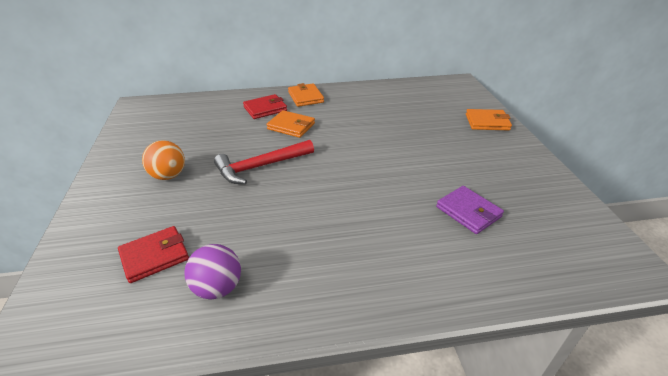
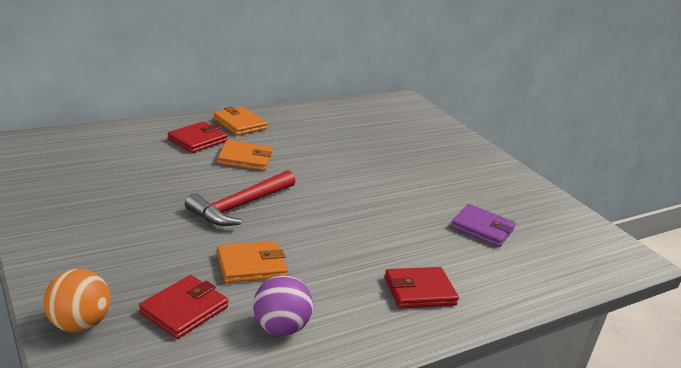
camera: 25 degrees left, 10 degrees down
orange ball [142,140,185,180] -> orange ball moved to [44,269,111,332]
orange wallet [466,109,512,130] -> orange wallet moved to [217,241,288,283]
none -> red wallet [385,267,459,309]

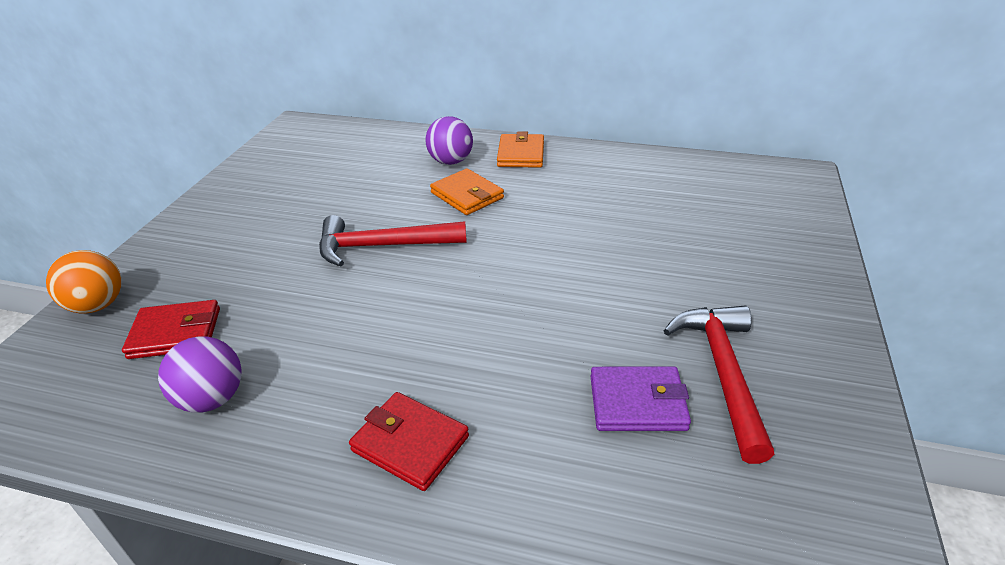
camera: 50 degrees right, 10 degrees up
red wallet [168,121,228,153] -> purple ball [425,116,473,165]
orange wallet [217,241,288,283] -> none
purple wallet [451,204,516,247] -> purple wallet turned 75 degrees counterclockwise [590,366,691,431]
none -> red hammer [663,306,774,464]

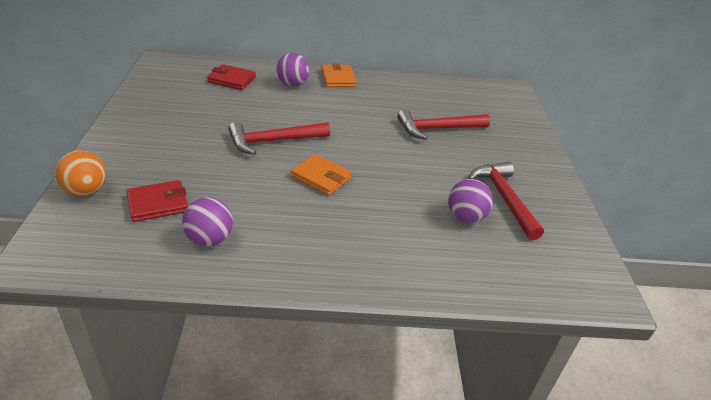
camera: 20 degrees left, 0 degrees up
red wallet [349,392,469,491] -> red wallet moved to [207,64,256,90]
orange wallet [430,169,504,215] -> orange wallet moved to [291,154,352,196]
purple wallet [590,366,691,431] -> purple ball [448,179,493,223]
none -> red hammer [397,109,490,140]

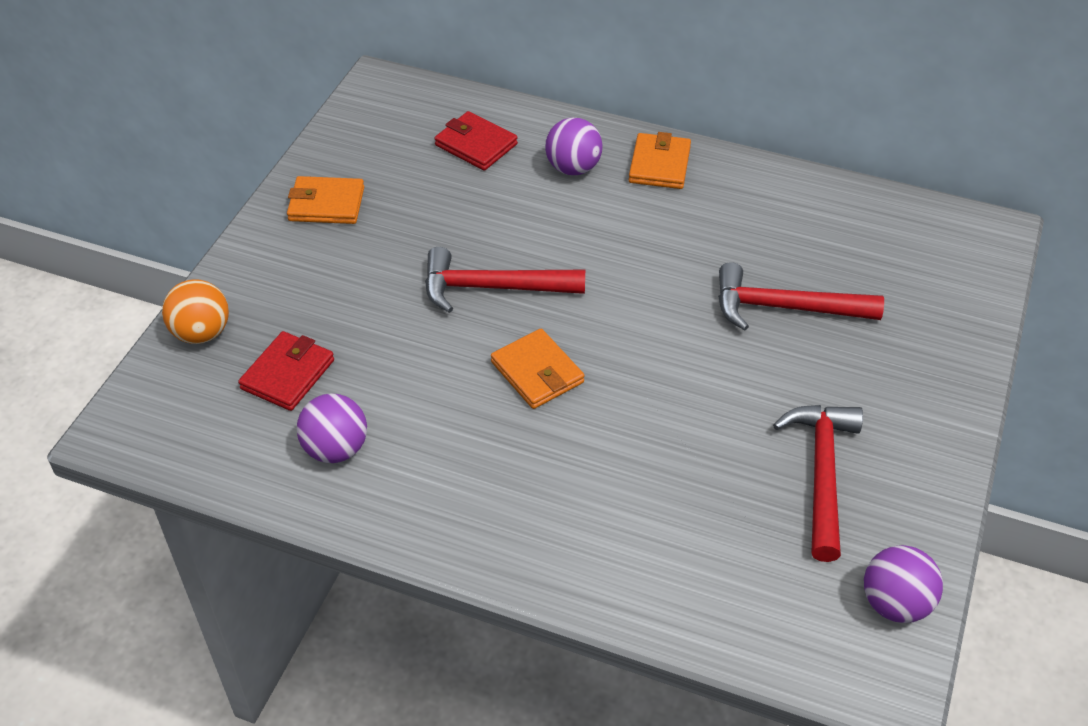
camera: 25 degrees right, 10 degrees up
red wallet [126,180,188,222] -> red wallet turned 60 degrees counterclockwise [238,331,334,411]
purple ball [448,179,493,223] -> purple ball moved to [864,545,943,623]
none -> orange wallet [287,176,364,224]

